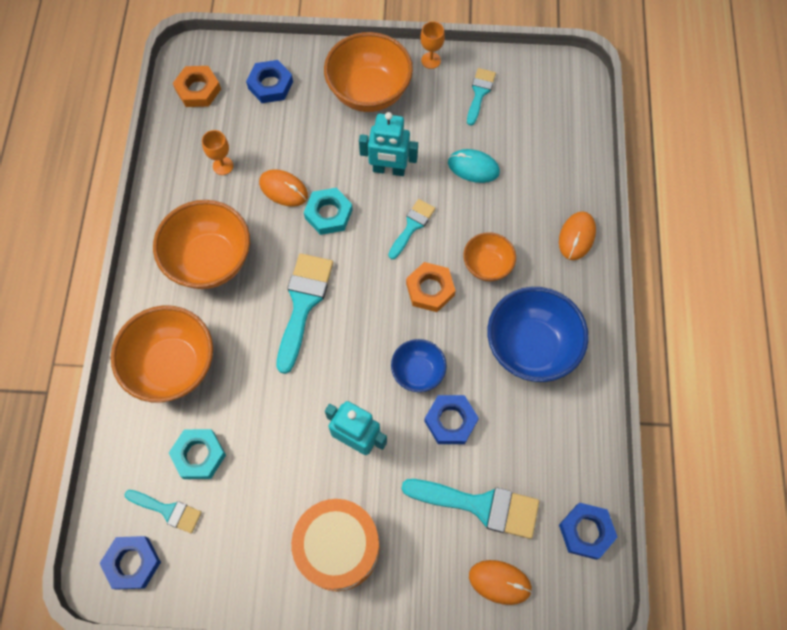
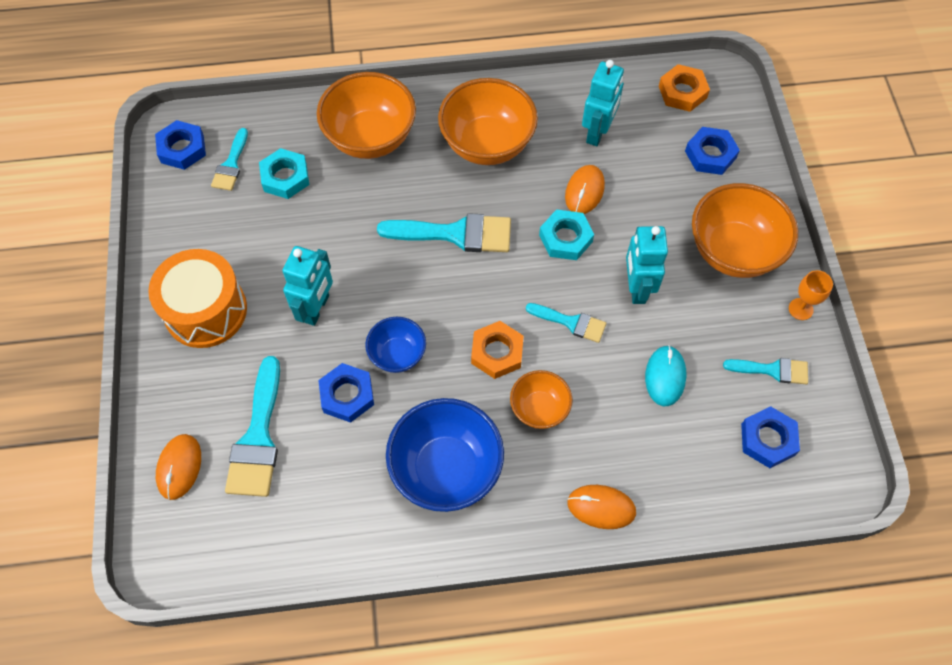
camera: 80 degrees right, 5 degrees down
orange goblet [202,130,233,175] -> turquoise robot [582,60,624,146]
blue nut [559,503,618,560] -> blue nut moved to [741,406,800,468]

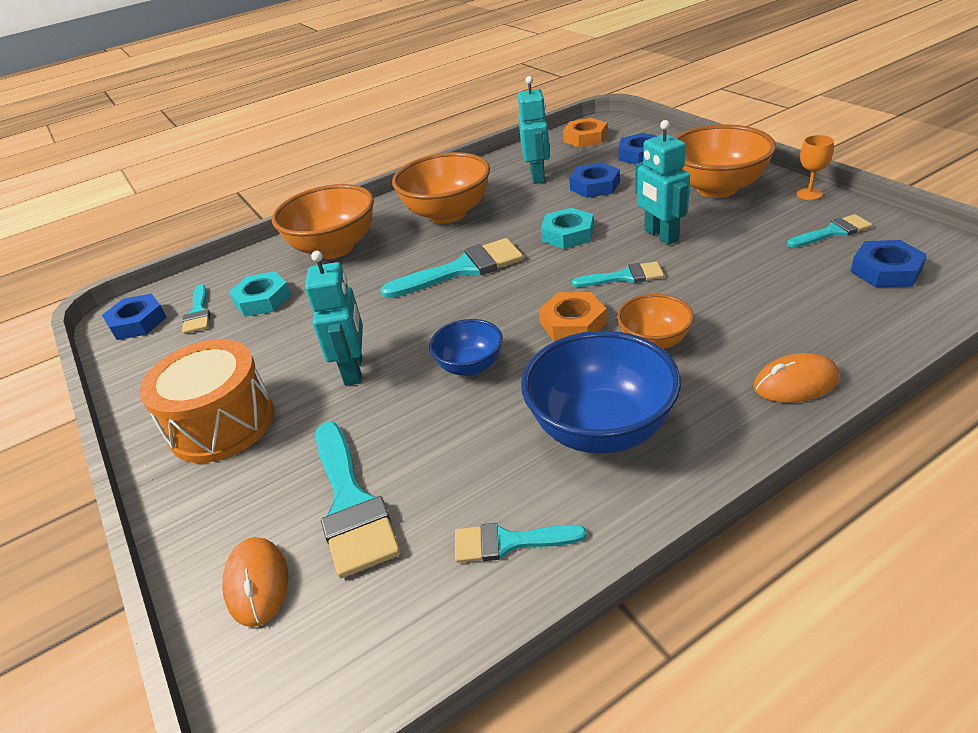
camera: 20 degrees left, 25 degrees down
blue nut [318,363,374,423] -> blue nut moved to [569,162,620,198]
orange mouse [565,165,605,214] -> none
turquoise mouse [645,345,686,406] -> none
none -> turquoise brush [455,523,587,563]

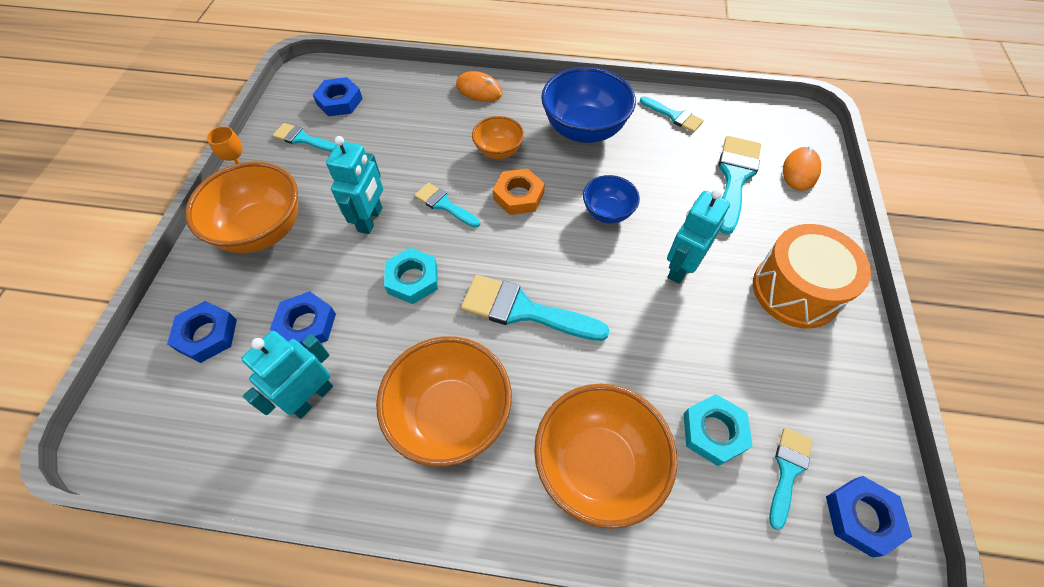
camera: 145 degrees left, 20 degrees up
orange nut [563,118,607,147] -> none

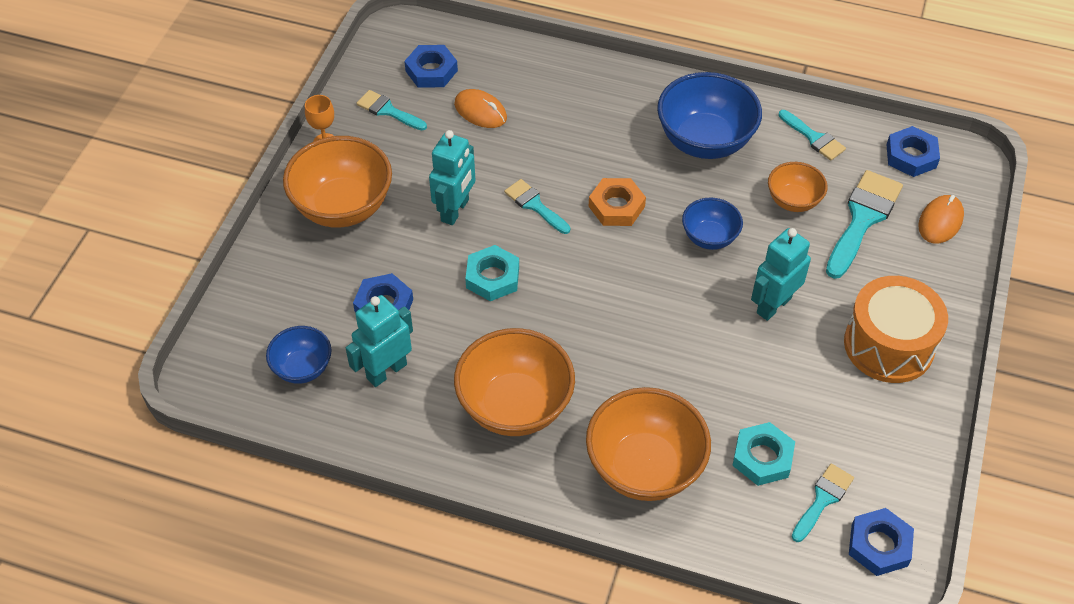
camera: 10 degrees right, 5 degrees down
blue nut [167,301,237,363] -> blue nut moved to [887,126,940,177]
orange mouse [456,71,503,102] -> orange mouse moved to [454,89,507,128]
turquoise brush [461,275,609,341] -> none
orange bowl [472,116,524,159] -> orange bowl moved to [768,162,828,212]
none -> blue bowl [266,326,332,384]

